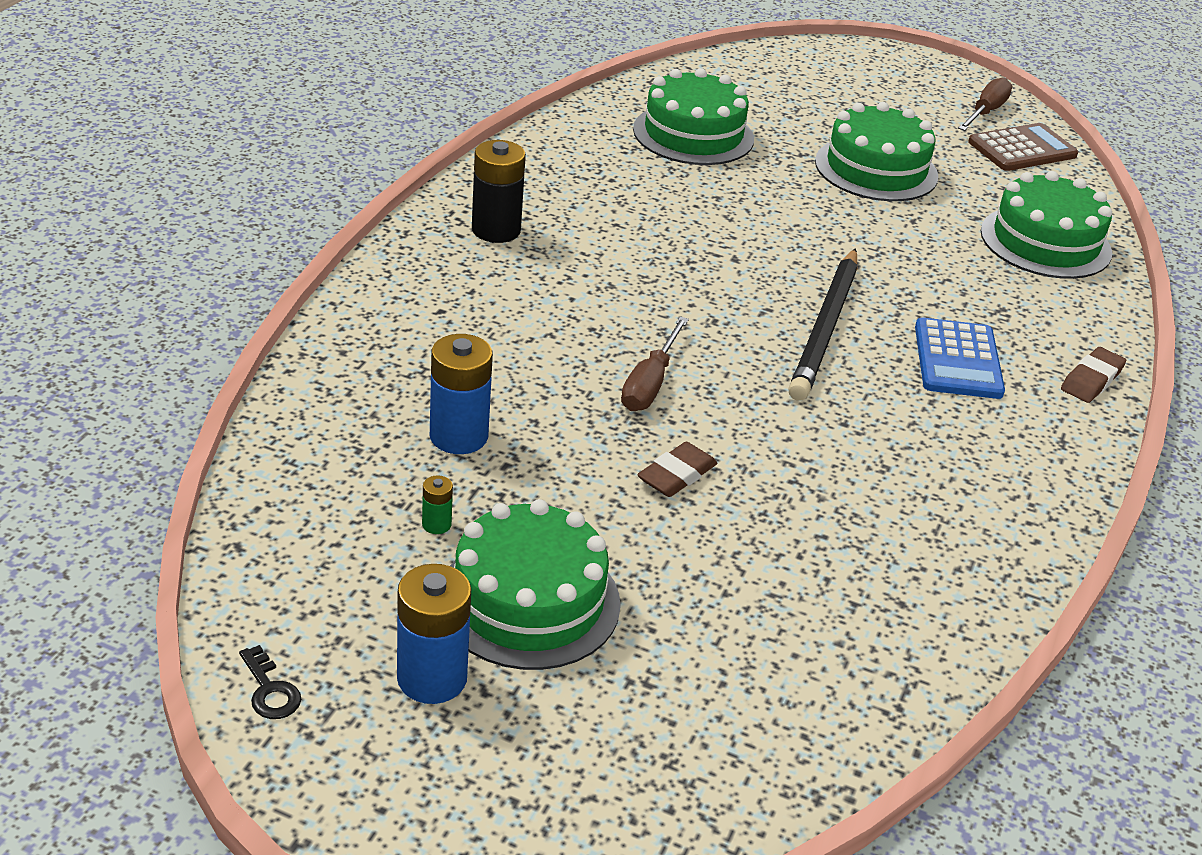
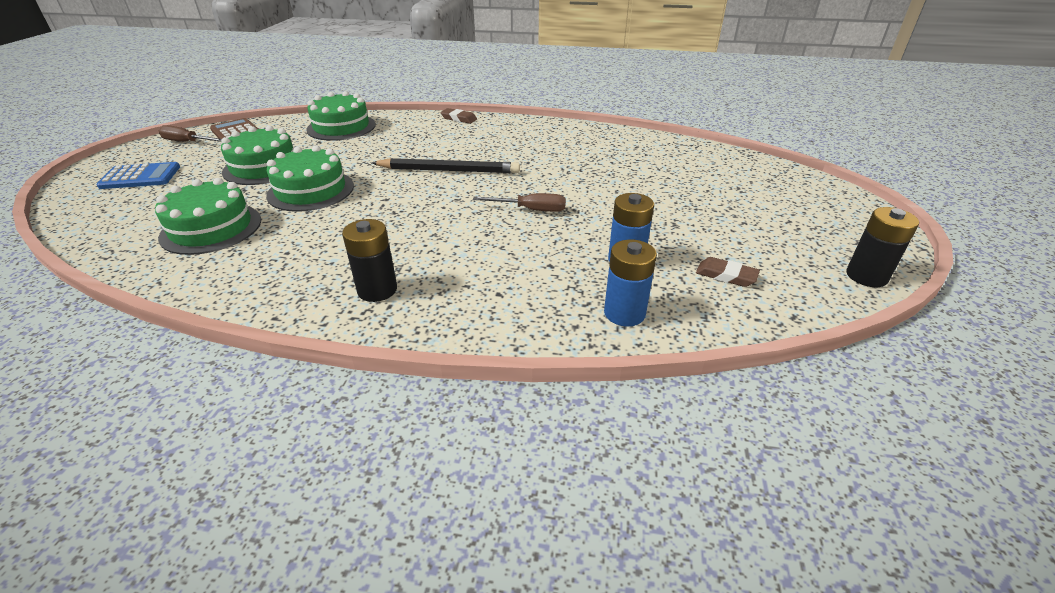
camera: 100 degrees left, 0 degrees up
black key [239,645,301,719] -> black battery [846,207,919,287]
blue battery [397,564,471,704] -> blue battery moved to [604,240,657,326]
green battery [422,475,453,534] -> none
green cake [450,499,621,670] -> green cake moved to [266,145,354,212]
brown eraser [637,442,718,497] -> brown eraser moved to [696,257,760,287]
blue calculator [915,317,1005,399] -> blue calculator moved to [96,162,180,189]

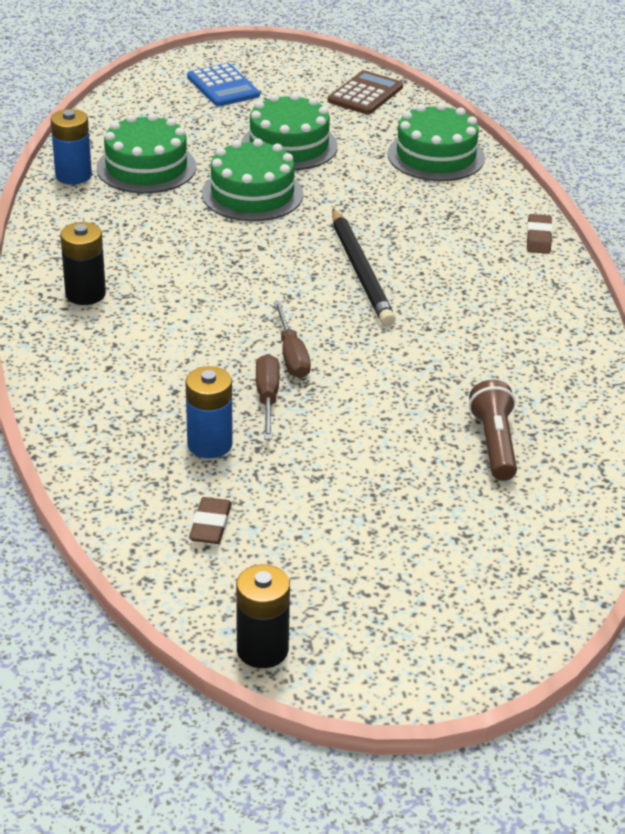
camera: 70 degrees right, 0 degrees up
brown screwdriver [159,125,222,142] -> brown screwdriver moved to [256,354,280,440]
blue battery [604,240,657,326] -> blue battery moved to [51,109,92,185]
none -> brown flashlight [469,380,517,481]

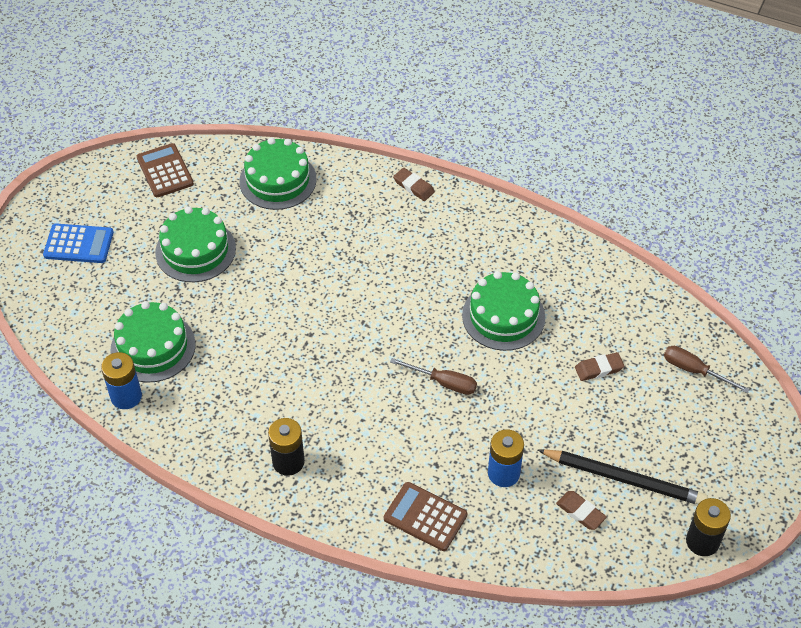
camera: 55 degrees left, 15 degrees up
green cake [202,139,303,221] -> green cake moved to [462,271,545,351]
brown screwdriver [256,354,280,440] -> brown screwdriver moved to [664,346,750,393]
black pencil [332,209,396,327] -> black pencil moved to [538,449,708,505]
brown flashlight [469,380,517,481] -> none
none -> brown calculator [384,482,467,551]
none -> brown eraser [575,352,624,381]

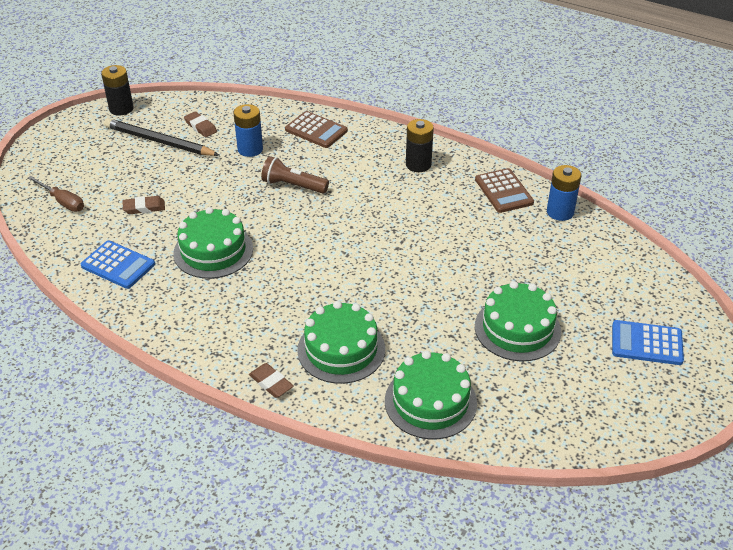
camera: 175 degrees left, 10 degrees down
green cake [110,301,196,383] -> green cake moved to [297,301,385,384]
brown calculator [137,143,194,197] -> brown calculator moved to [475,168,534,213]
brown screwdriver [390,358,477,395] -> none
none -> blue calculator [81,240,155,289]
none -> brown flashlight [261,156,329,193]

